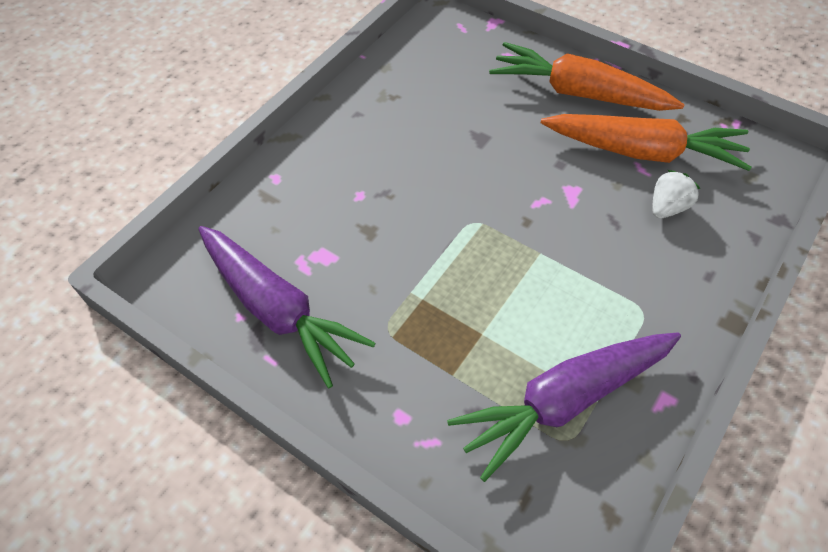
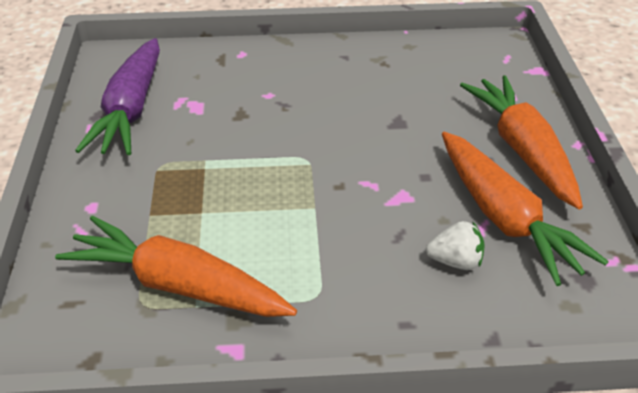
camera: 50 degrees right, 15 degrees down
purple carrot [447,332,681,482] -> orange carrot [55,215,297,317]

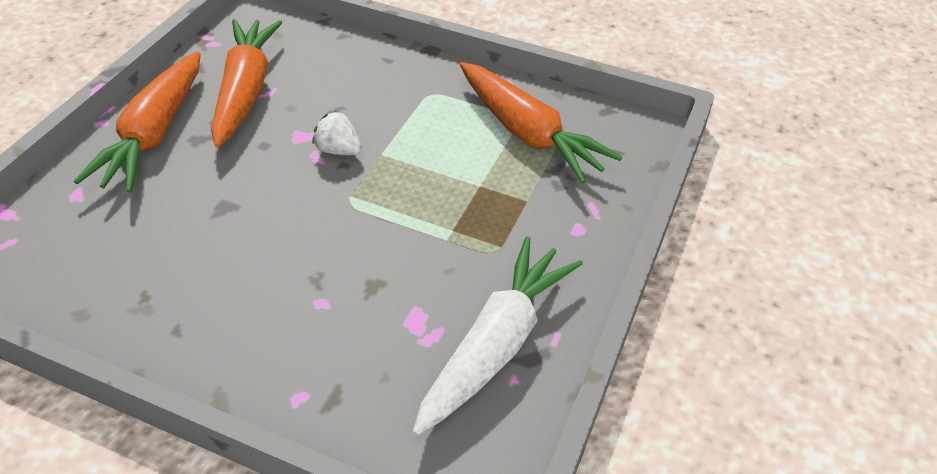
camera: 155 degrees left, 5 degrees up
purple carrot [75,38,160,155] -> white carrot [413,237,583,436]
white strawberry [426,221,485,270] -> white strawberry moved to [312,111,362,155]

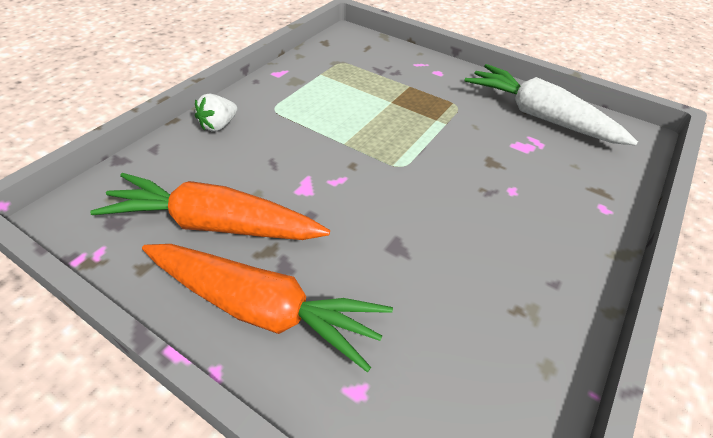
camera: 80 degrees left, 0 degrees up
white strawberry [312,111,362,155] -> white strawberry moved to [195,94,237,132]
orange carrot [460,62,622,184] -> none

